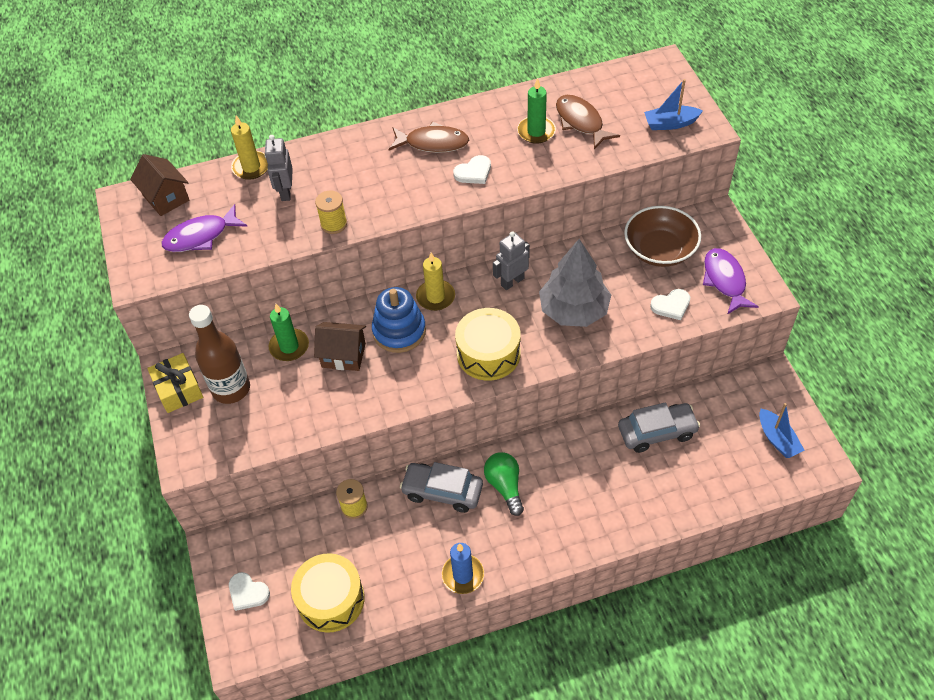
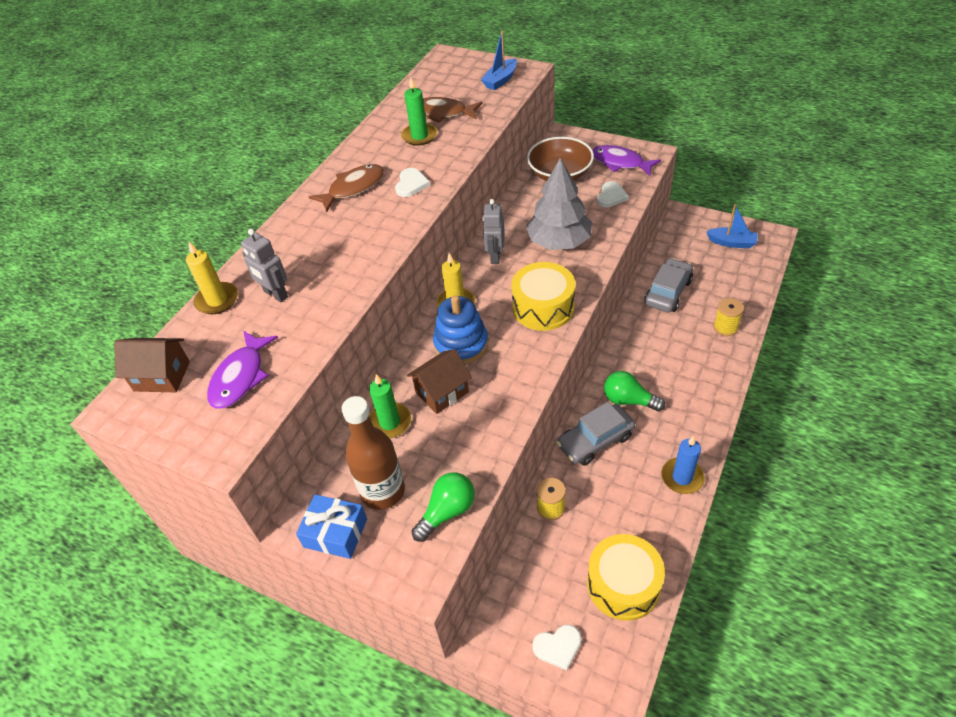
camera: 45 degrees left, 5 degrees down
yellow gift [147,353,203,413] -> blue gift [296,494,367,559]
yellow spool [315,190,347,234] -> yellow spool moved to [714,298,744,336]
none -> green light bulb [412,472,475,542]

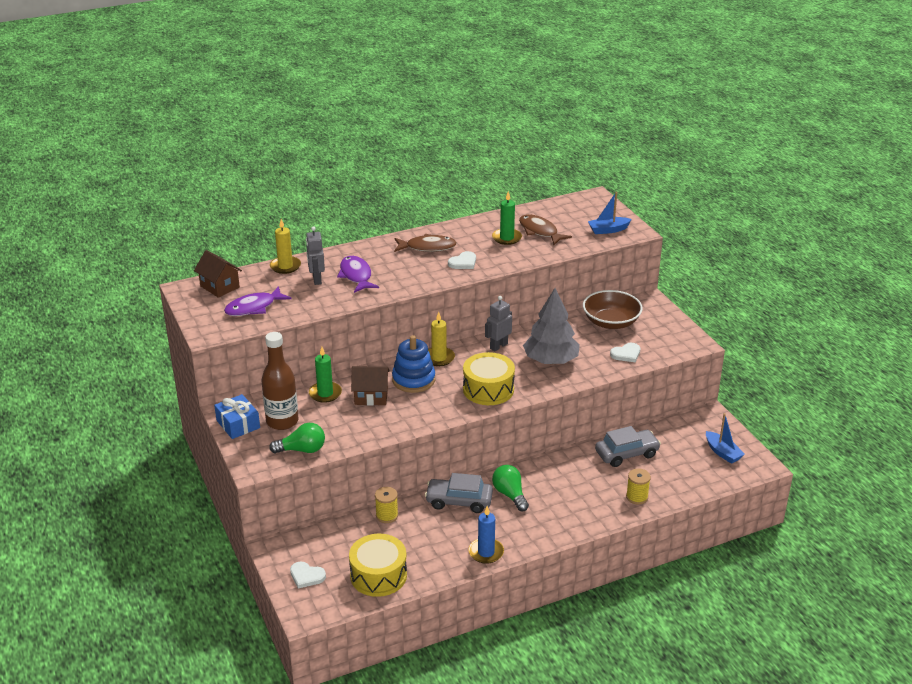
camera: 35 degrees right, 15 degrees down
purple fish [592,145,661,176] -> purple fish moved to [337,256,379,293]

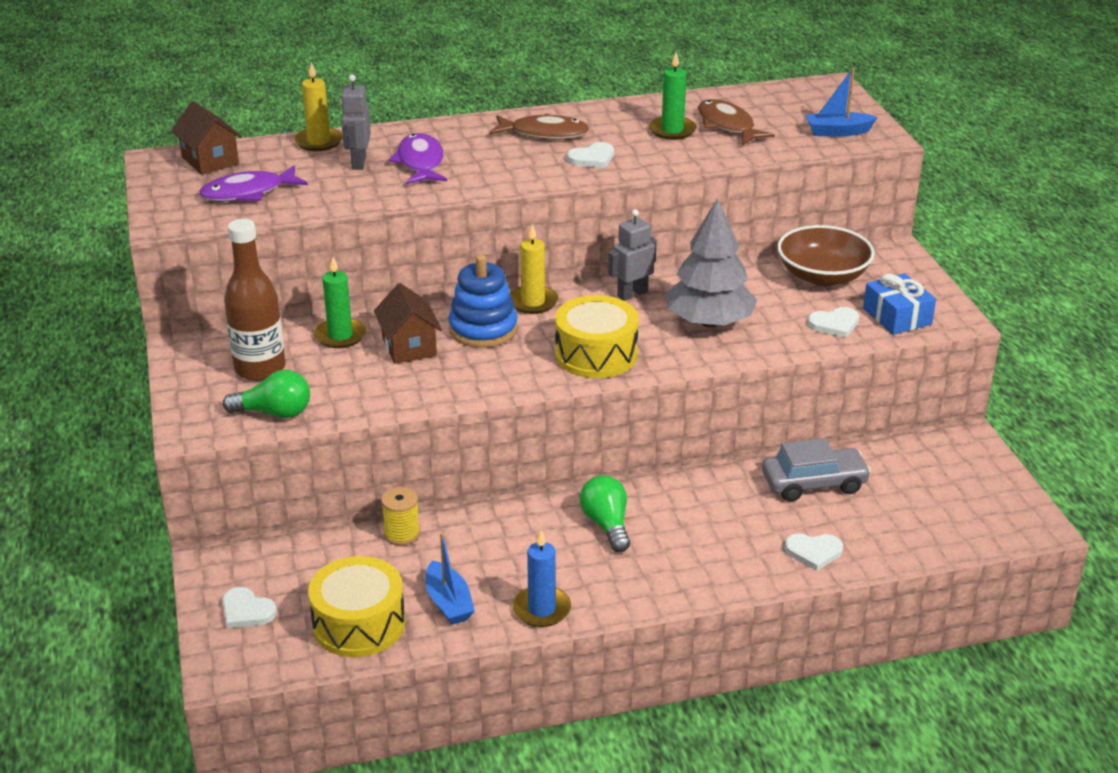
camera: 10 degrees right, 0 degrees up
blue gift [214,394,260,439] -> blue gift moved to [863,273,936,335]
brown house [351,366,390,406] -> brown house turned 60 degrees clockwise [374,283,442,364]
grey car [425,473,493,513] -> none
yellow spool [626,468,651,504] -> white heart [785,534,843,571]
blue boat [706,413,745,464] -> blue boat moved to [425,532,475,625]

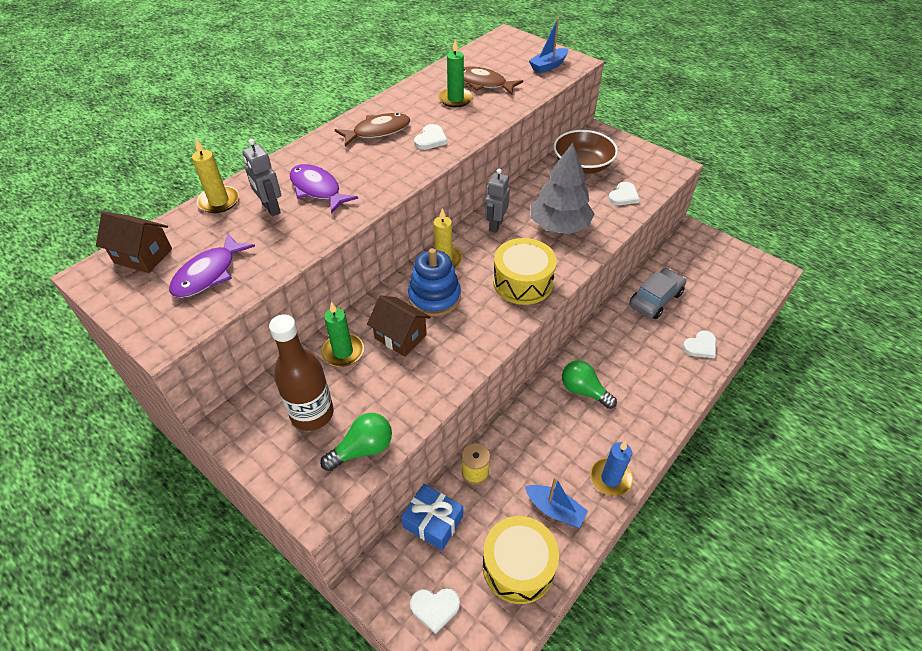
camera: 35 degrees left, 15 degrees up
blue gift [863,273,936,335] -> blue gift moved to [401,484,463,550]

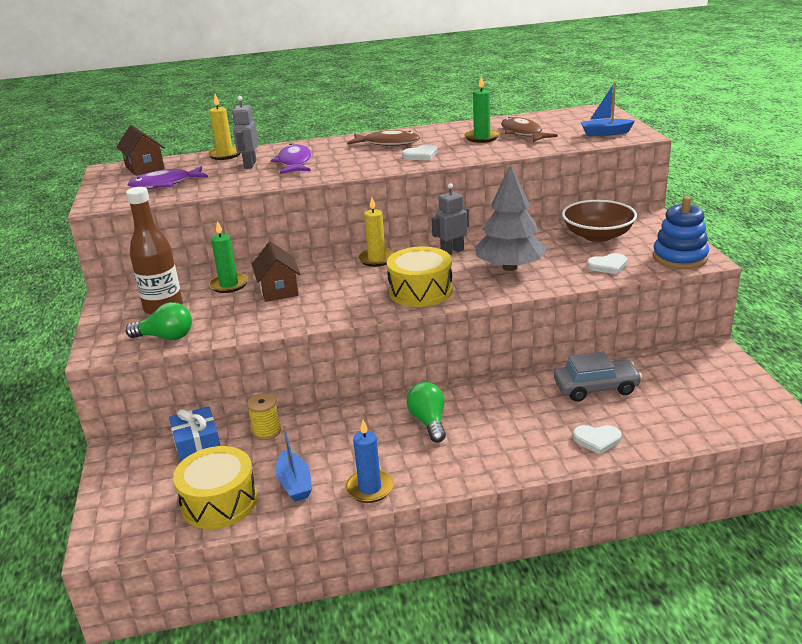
camera: 40 degrees right, 20 degrees down
blue stacking toy [408,248,461,316] -> blue stacking toy moved to [653,196,709,269]
white heart [410,589,460,634] -> none

